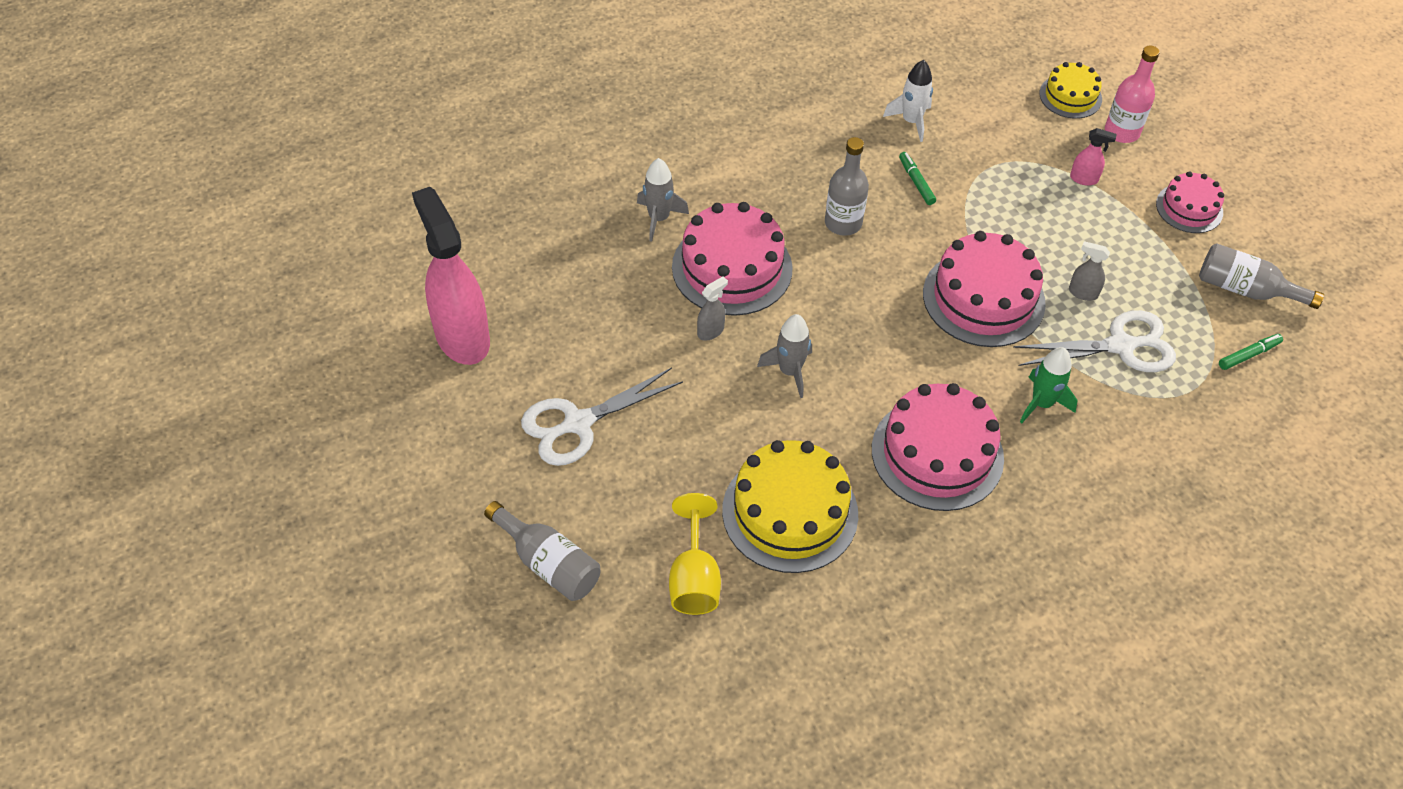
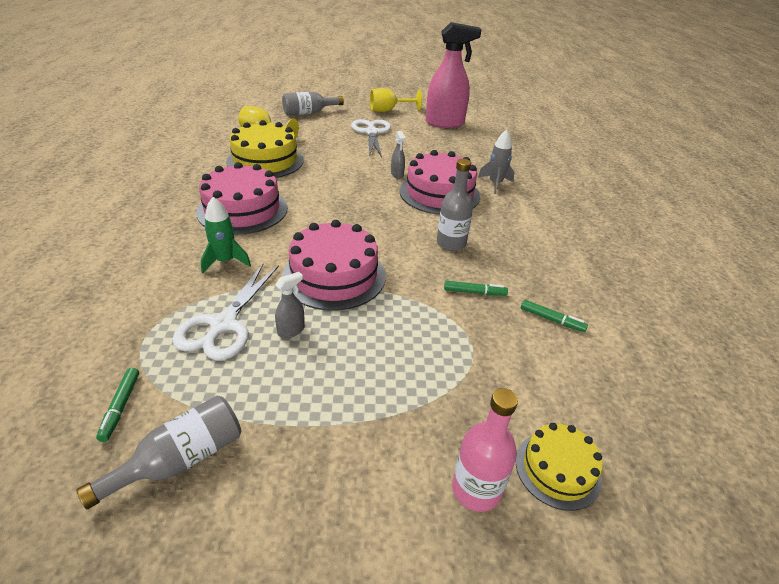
camera: 115 degrees right, 15 degrees down
grey rocket [757,314,812,398] -> none
white rocket [883,60,933,142] -> green marker [521,300,588,332]
pink spray bottle [1070,128,1117,186] -> none
pink cake [1156,171,1224,233] -> none
none -> yellow goblet [370,88,422,112]

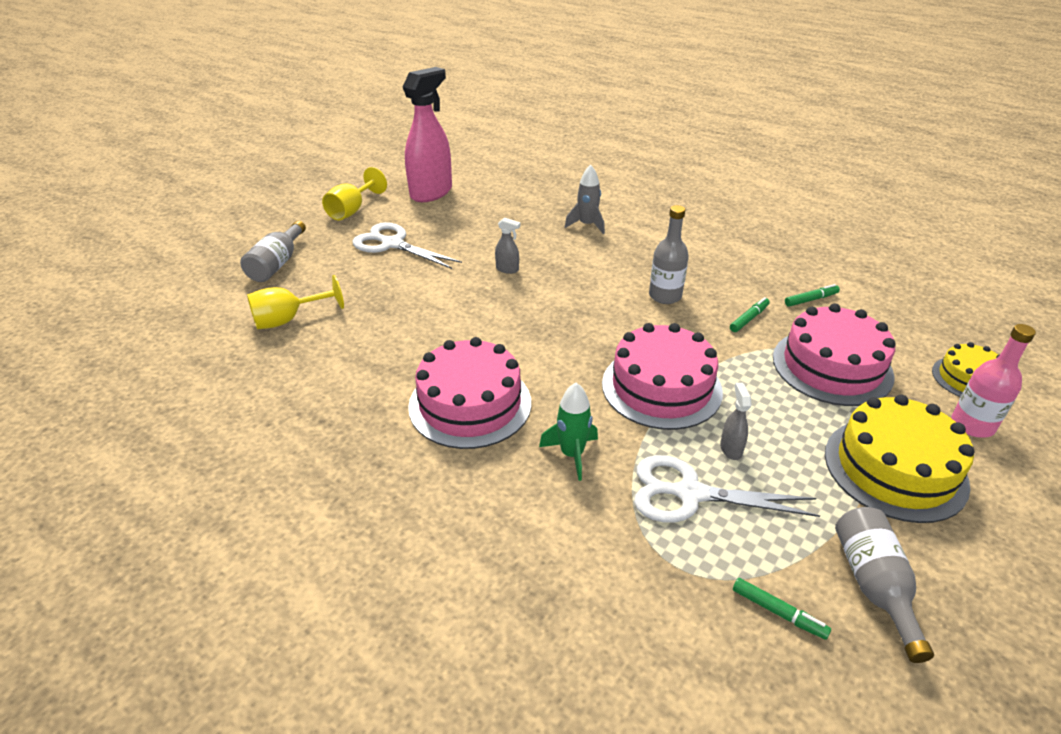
camera: 50 degrees left, 0 degrees up
white scissors [172,264,279,360] -> white scissors turned 135 degrees clockwise [634,455,820,523]
yellow cake [226,120,304,178] -> yellow cake moved to [825,395,974,523]
pink cake [399,150,480,215] -> pink cake moved to [773,303,896,406]

